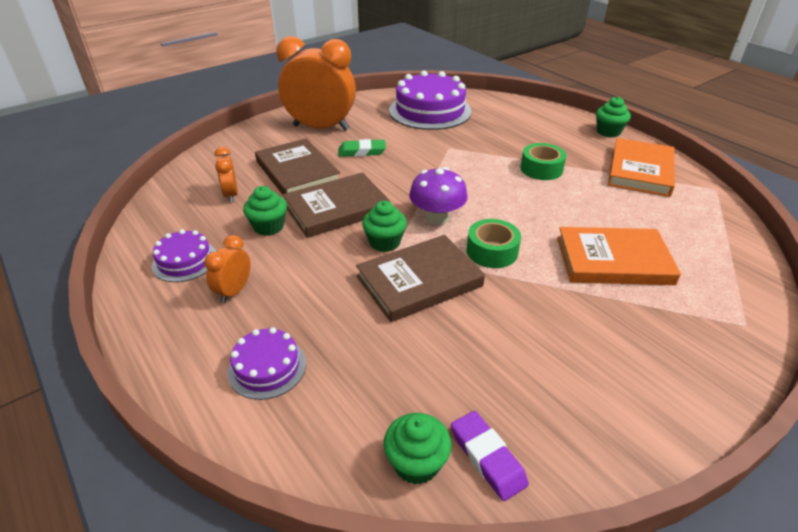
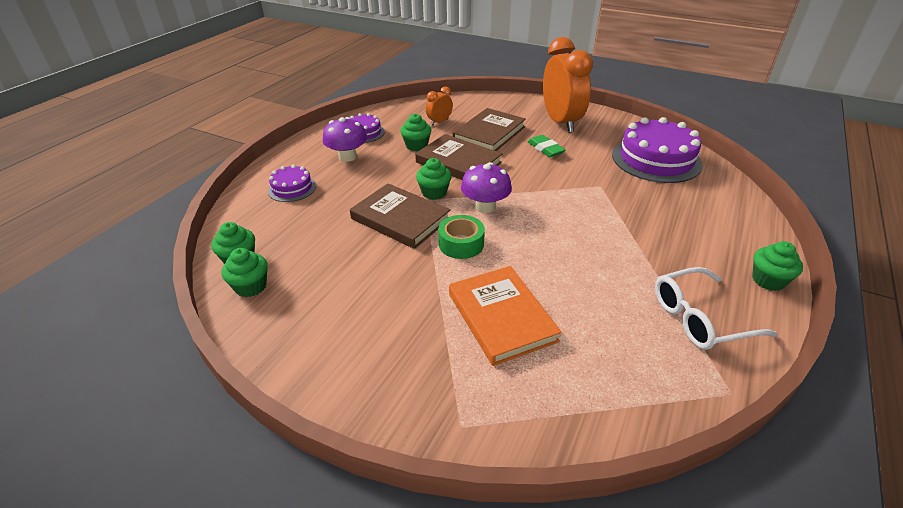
camera: 65 degrees right, 0 degrees up
orange clock [204,235,250,303] -> purple mushroom [323,117,367,162]
purple eraser [451,411,529,501] -> green cupcake [221,248,268,297]
green tape [520,143,566,180] -> none
orange book [608,138,675,197] -> white glasses [655,267,778,350]

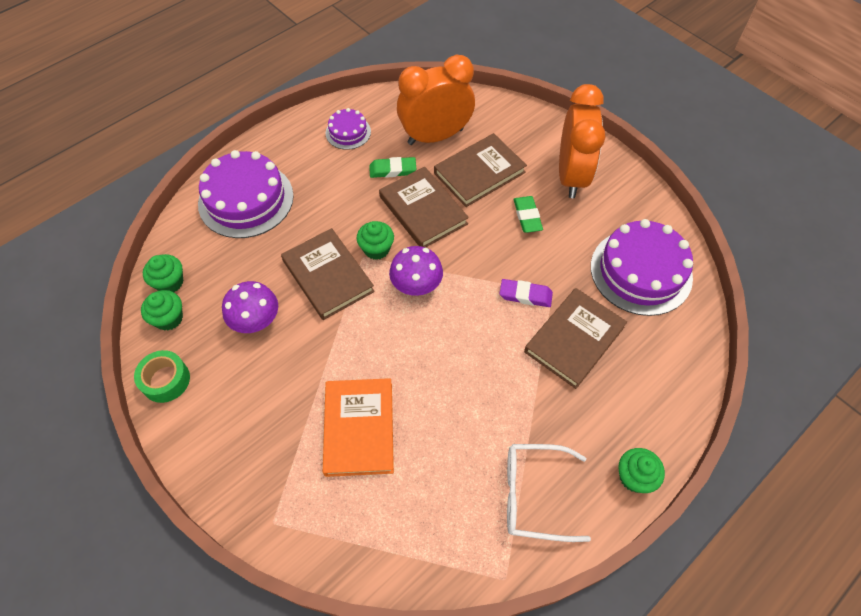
camera: 20 degrees right, 20 degrees up
purple cake [268,165,316,202] -> purple cake [198,150,294,238], size x1.94
purple mushroom [323,117,367,162] -> purple mushroom moved to [222,281,278,333]
green cupcake [400,114,432,151] -> green eraser [369,157,416,178]
orange clock [426,86,453,126] -> orange clock [397,55,475,145], size x2.23
green tape [438,215,485,259] -> green tape moved to [134,350,190,403]
none -> purple eraser [500,279,553,307]
none -> brown book [524,288,627,389]

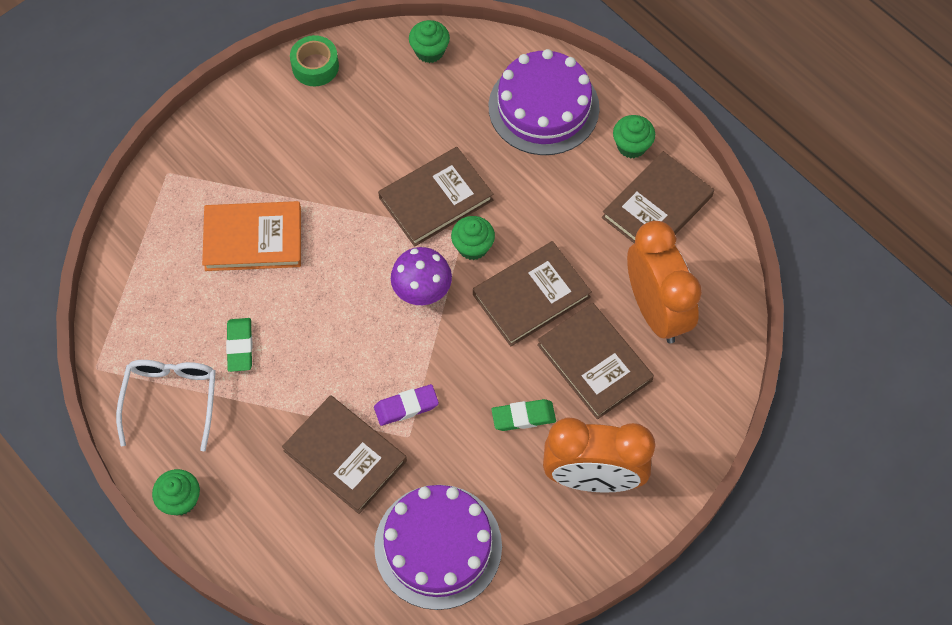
camera: 90 degrees right, 5 degrees up
green cupcake [141,290,183,331] -> green cupcake moved to [613,115,655,159]
purple mushroom [222,281,278,333] -> none
purple cake [326,108,371,150] -> brown book [602,151,714,243]
green eraser [369,157,416,178] -> green eraser moved to [226,318,253,372]
purple eraser [500,279,553,307] -> purple eraser turned 60 degrees clockwise [374,384,439,426]

